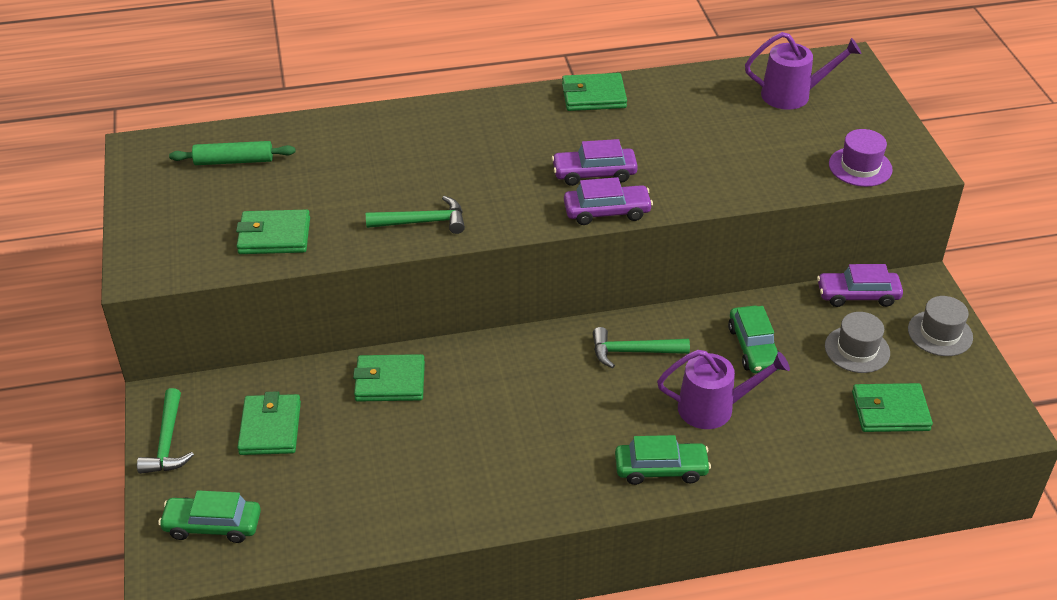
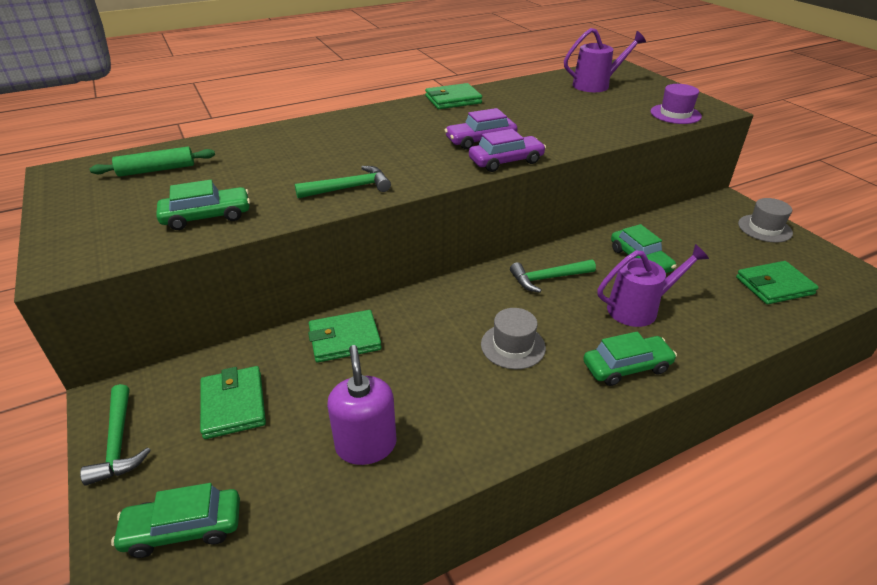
camera: 15 degrees left, 5 degrees down
green wallet [236,210,310,254] -> green car [156,180,250,230]
purple car [817,264,903,307] -> none
grey hat [825,312,890,373] -> grey hat moved to [481,308,546,369]
none -> purple soap dispenser [327,345,397,465]

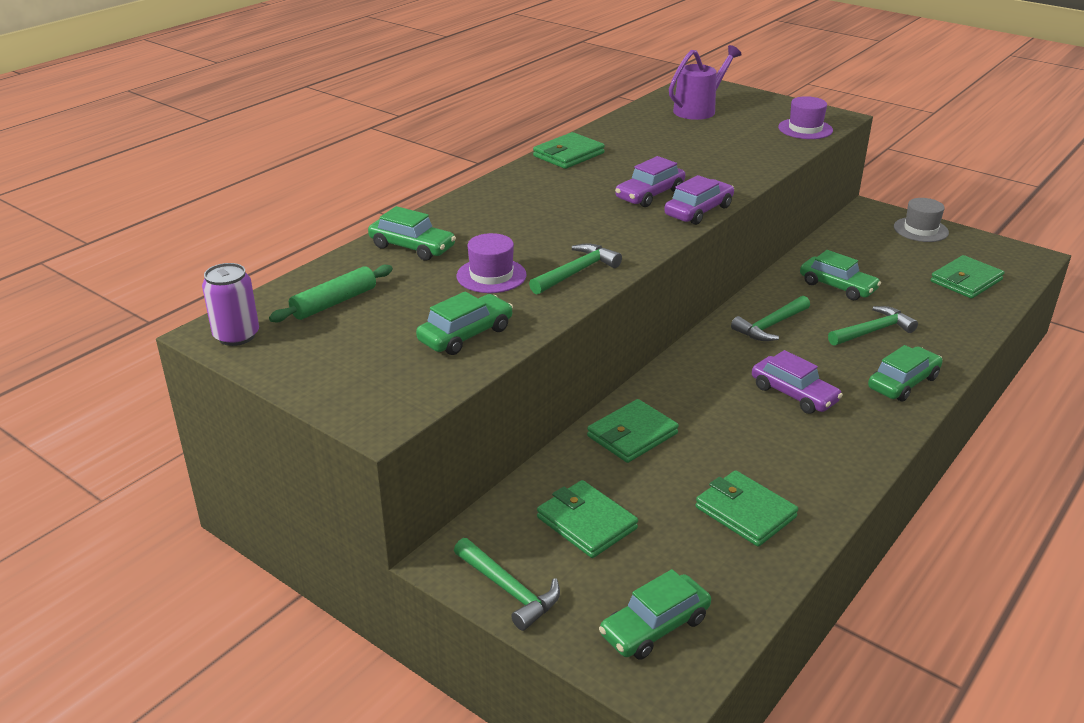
camera: 25 degrees left, 5 degrees down
purple soap dispenser [327,345,397,465] -> green wallet [696,470,798,547]
grey hat [481,308,546,369] -> purple car [752,350,843,414]
purple watering can [598,244,709,327] -> green hammer [828,306,918,346]
none -> purple can [202,263,259,346]
none -> green car [368,206,456,261]
none -> purple hat [457,233,527,293]

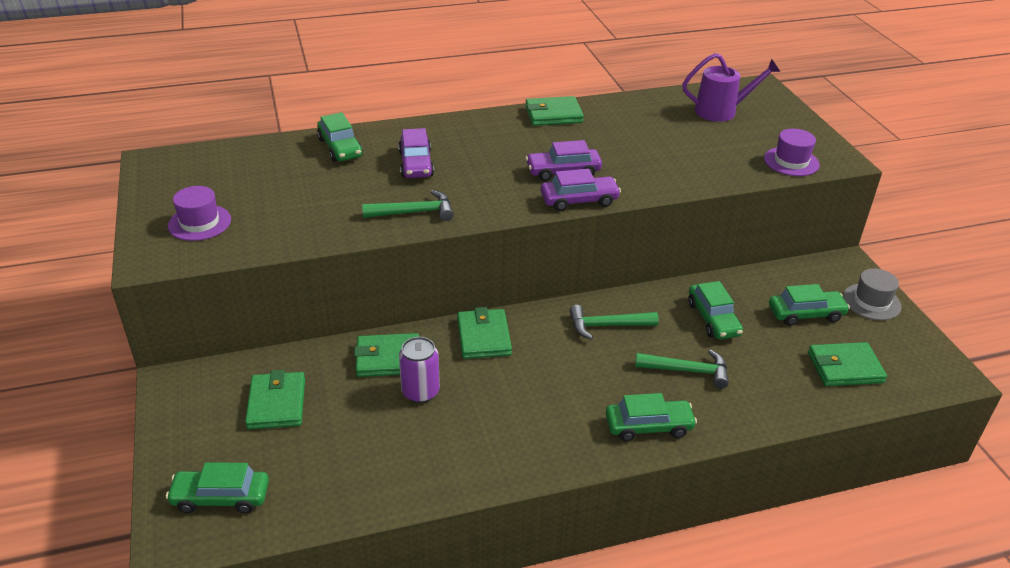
camera: 35 degrees right, 5 degrees up
purple can [202,263,259,346] -> purple can moved to [399,337,440,403]
green rolling pin [269,265,393,322] -> none
green car [416,291,513,355] -> green car moved to [769,284,850,326]
green hammer [454,538,560,631] -> none
purple hat [457,233,527,293] -> purple hat moved to [168,186,231,241]
green wallet [696,470,798,547] -> green wallet moved to [457,307,512,359]
purple car [752,350,843,414] -> purple car moved to [398,128,434,178]

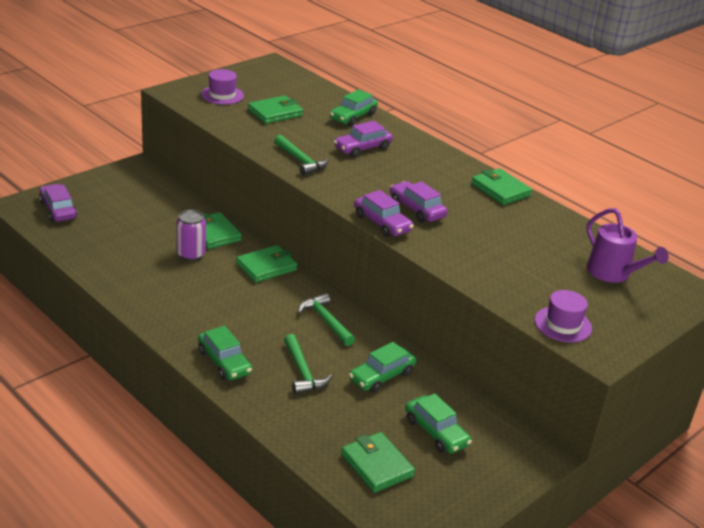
camera: 60 degrees right, 5 degrees down
green car [166,463,269,513] -> purple car [39,184,77,222]
green wallet [245,370,305,430] -> green wallet moved to [248,95,303,124]
grey hat [843,268,901,320] -> none

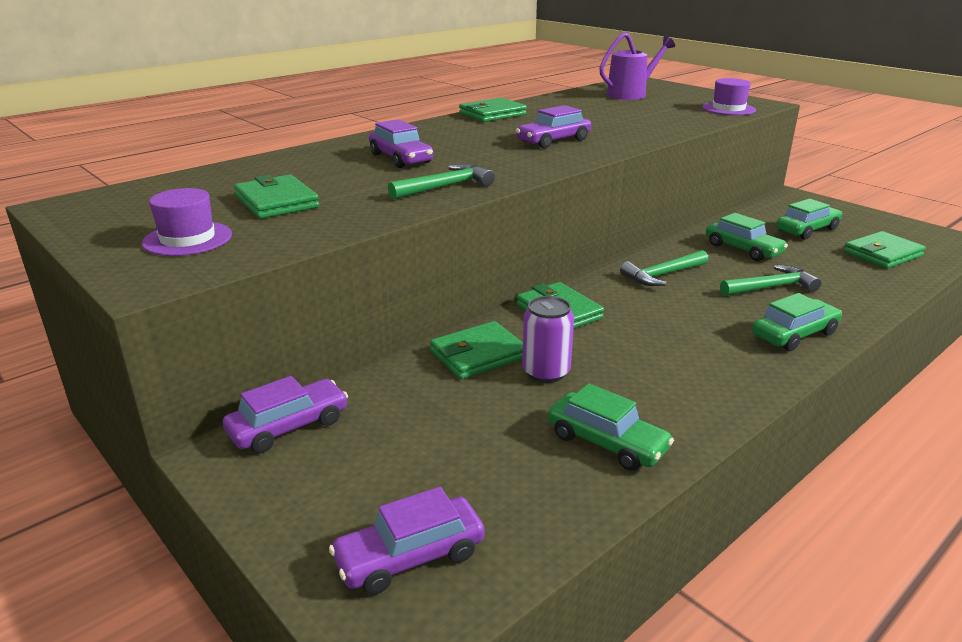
camera: 85 degrees left, 5 degrees down
green car [330,89,378,126] -> green car moved to [548,383,674,471]
purple car [354,190,414,237] -> purple car moved to [223,376,348,453]

